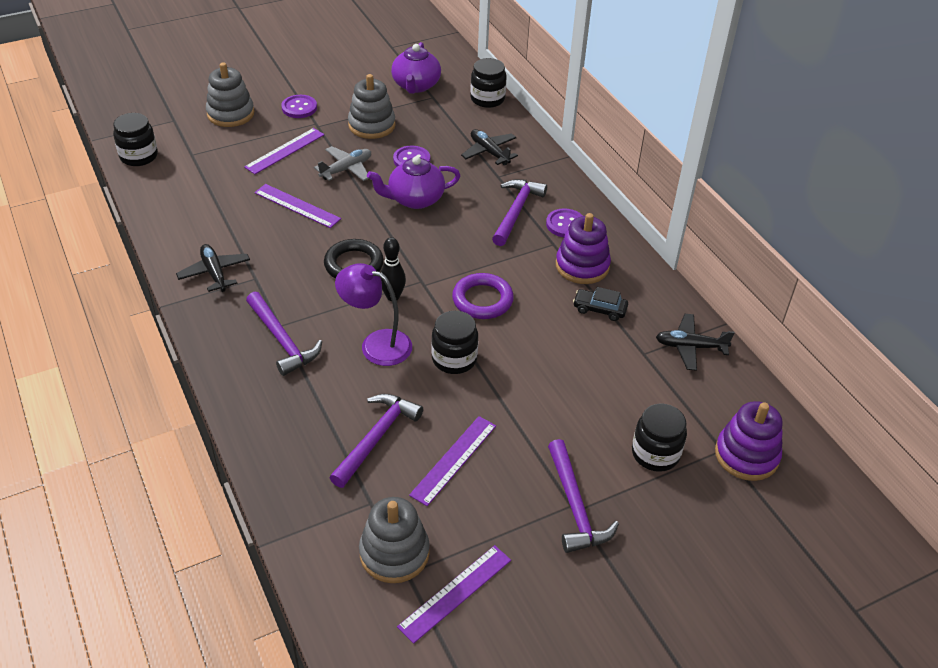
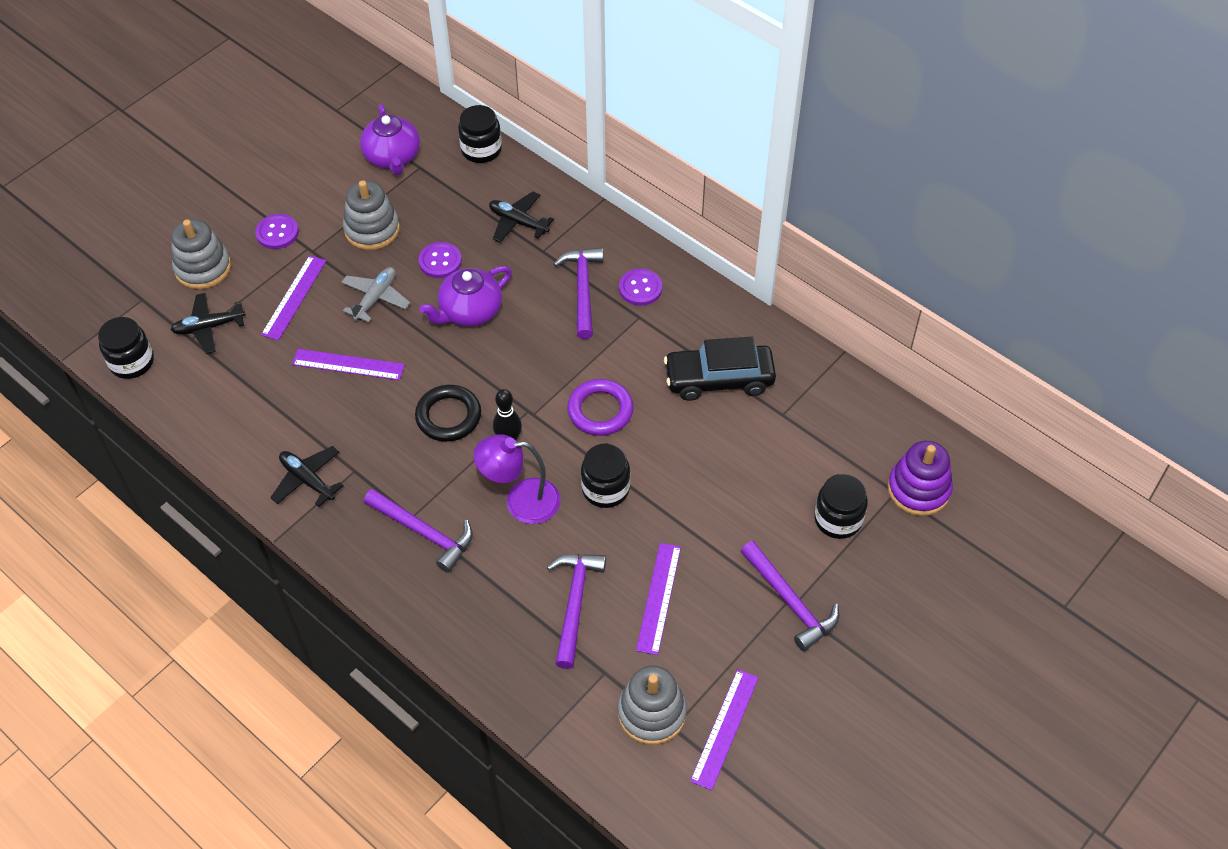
camera: 20 degrees left, 10 degrees up
purple stacking toy [556,213,611,284] -> none
black car [573,287,628,321] -> black car [664,337,776,401], size x1.92
black plane [656,314,735,371] -> black plane moved to [171,293,246,354]

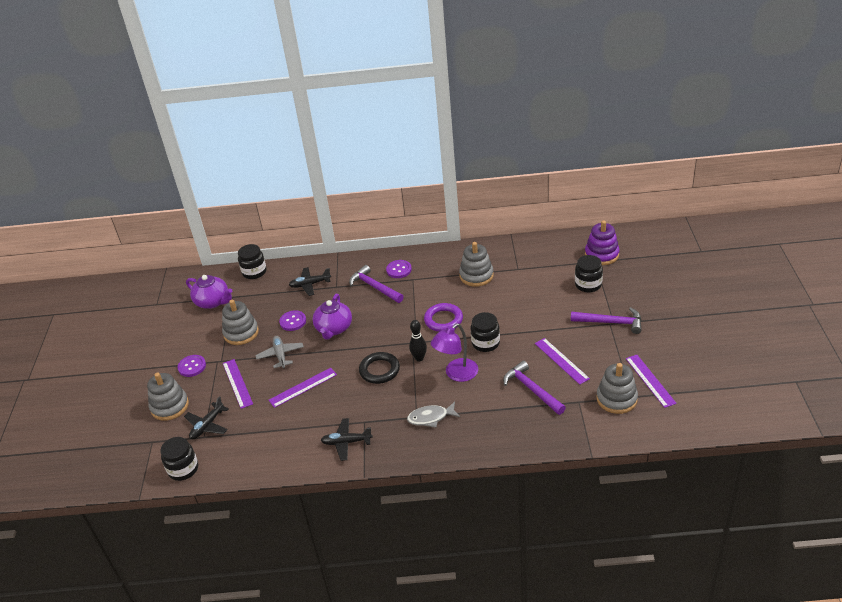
camera: 40 degrees left, 15 degrees down
purple hammer [364,489,473,573] -> grey fish [407,402,460,428]
black car [664,337,776,401] -> grey stacking toy [459,242,494,287]

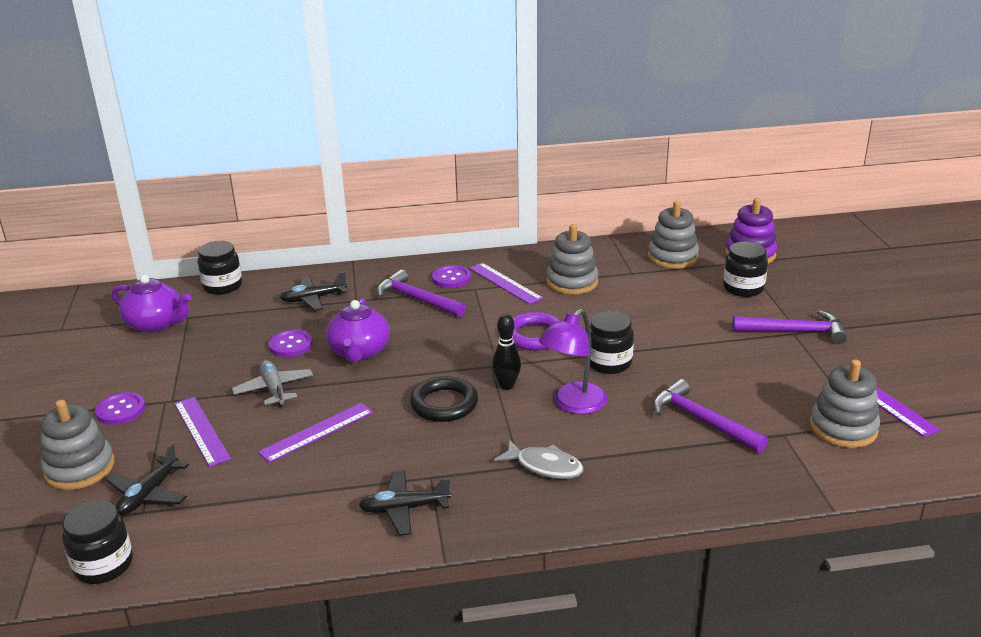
camera: 10 degrees left, 10 degrees down
grey stacking toy [222,300,259,345] -> grey stacking toy moved to [648,201,699,269]
grey fish [407,402,460,428] -> grey fish turned 135 degrees counterclockwise [494,439,584,479]
purple ruler [535,338,590,385] -> purple ruler moved to [469,263,544,305]

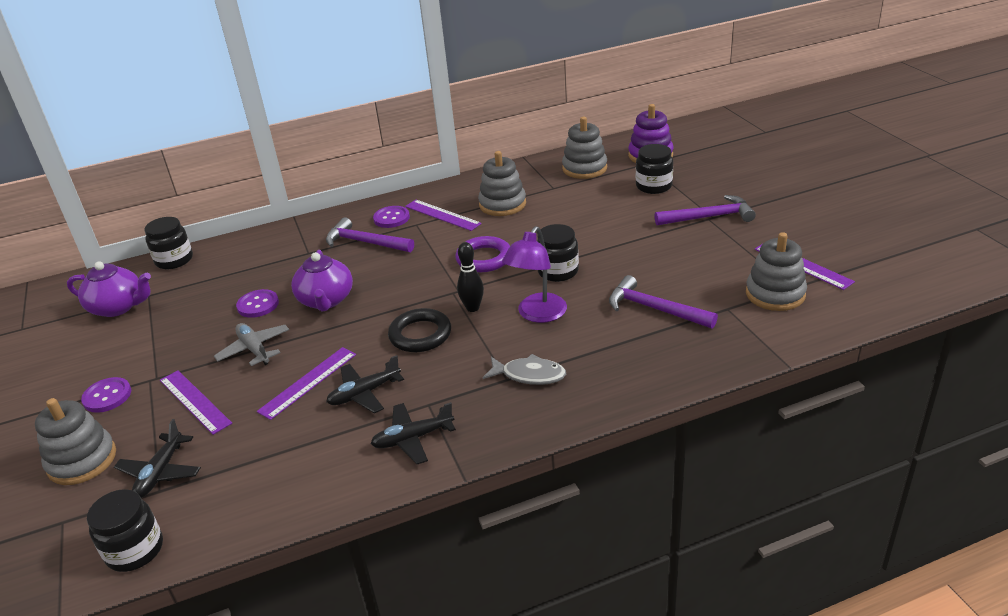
camera: 10 degrees left, 5 degrees up
black plane [280,272,348,311] -> black plane moved to [326,355,404,413]

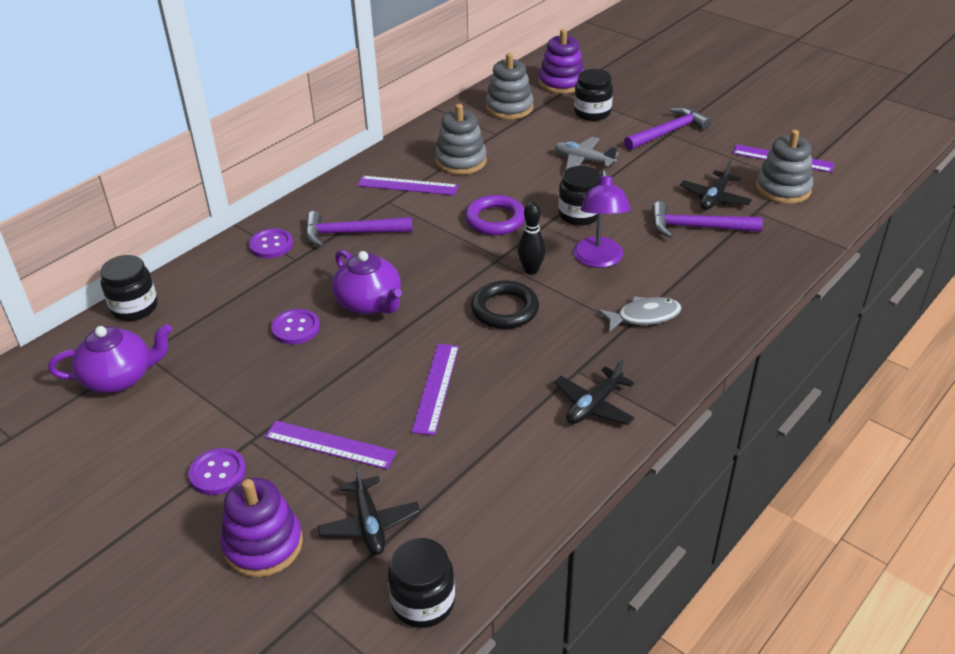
camera: 30 degrees left, 5 degrees up
grey stacking toy [35,398,116,485] -> purple stacking toy [221,478,303,577]
grey plane [214,323,289,366] -> grey plane moved to [555,137,619,170]
black plane [326,355,404,413] -> black plane moved to [680,160,752,210]
purple button [373,206,410,228] -> purple button moved to [249,228,293,258]

